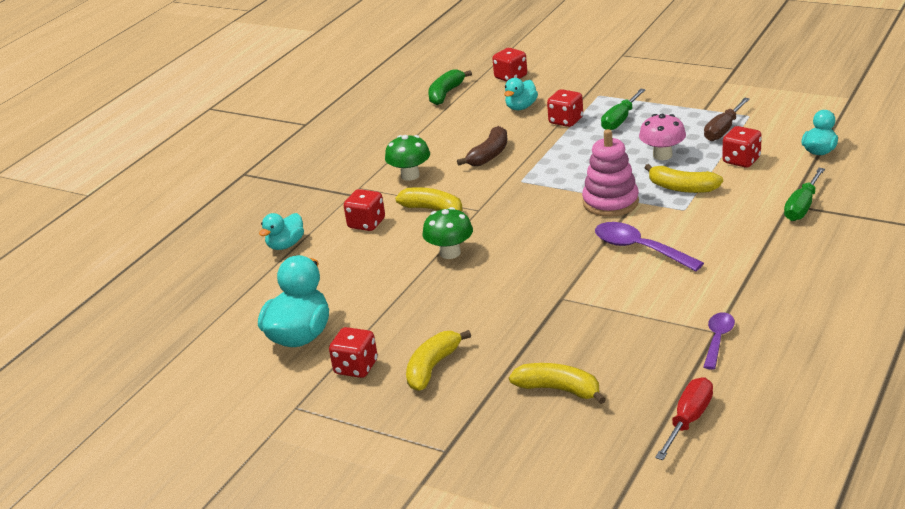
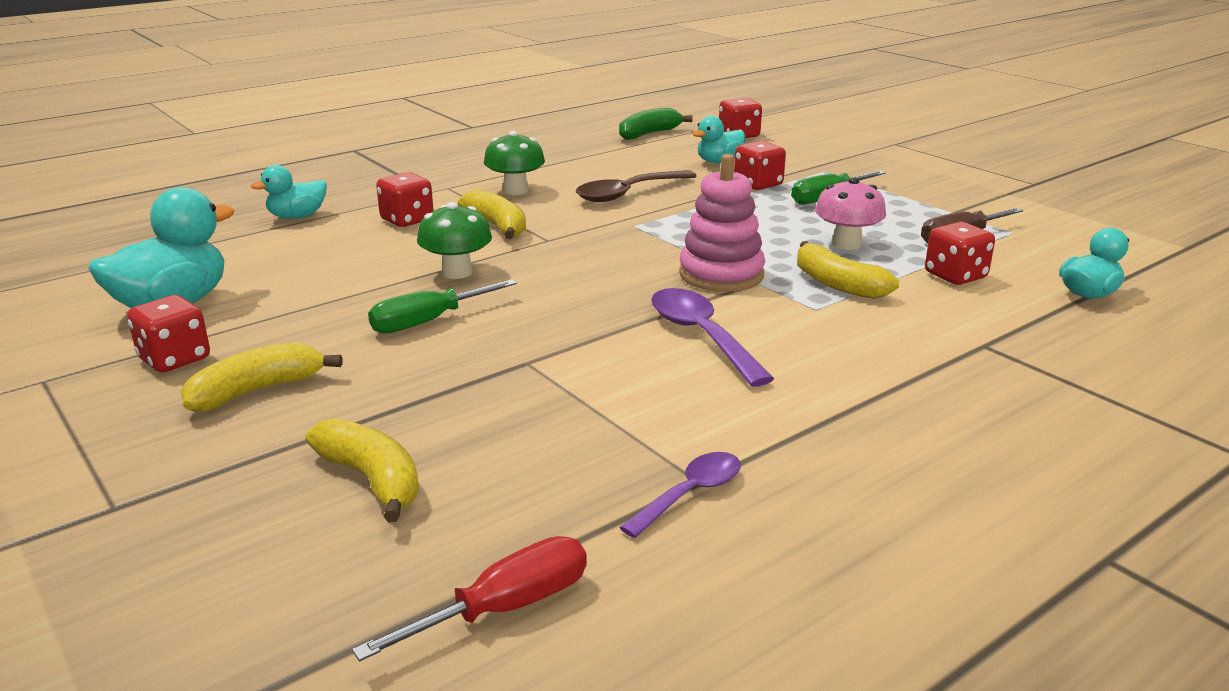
camera: 20 degrees right, 5 degrees down
brown banana [457,126,507,166] -> brown spoon [576,170,697,202]
green screwdriver [784,168,825,221] -> green screwdriver moved to [368,279,517,333]

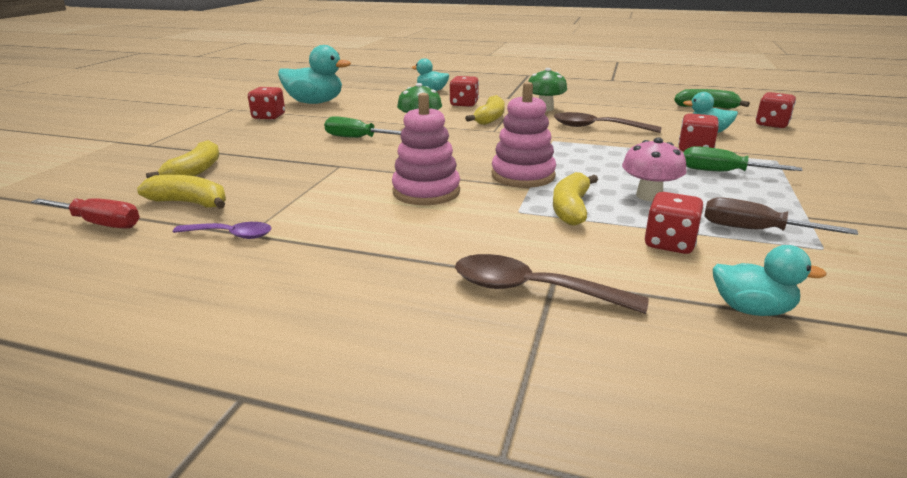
camera: 55 degrees right, 0 degrees up
yellow banana [181,342,343,412] -> yellow banana moved to [137,175,226,209]
purple spoon [651,288,774,387] -> pink stacking toy [392,93,460,205]
none -> brown spoon [455,254,649,314]

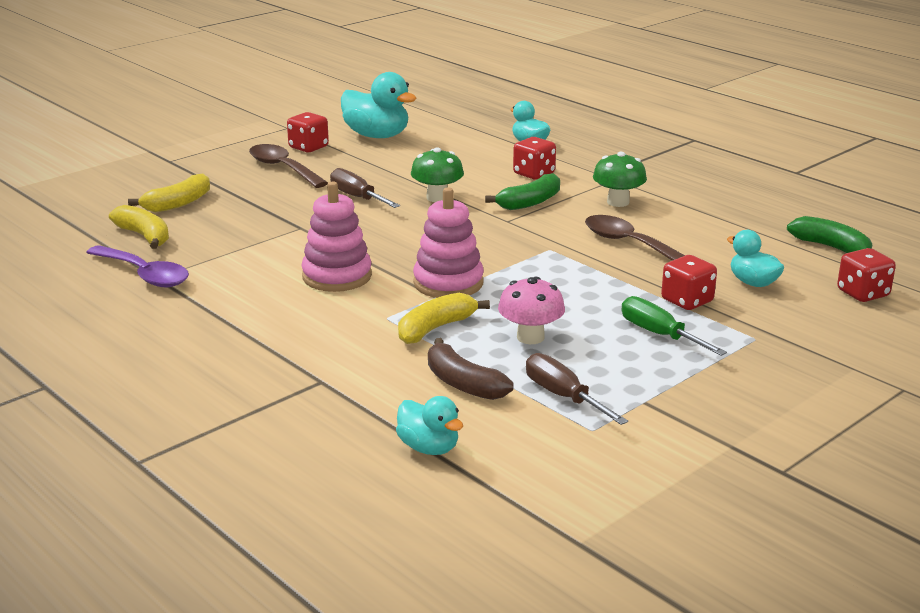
camera: 30 degrees right, 0 degrees up
red screwdriver [31,198,140,229] -> none
purple spoon [173,222,272,239] -> purple spoon [86,245,189,287], size x1.57
green screwdriver [324,116,401,138] -> brown screwdriver [330,168,400,208]
brown spoon [455,254,649,314] -> brown spoon moved to [249,144,328,188]
yellow banana [465,95,505,125] -> green banana [485,173,560,210]
red dice [645,192,704,254] -> brown banana [428,338,514,400]

